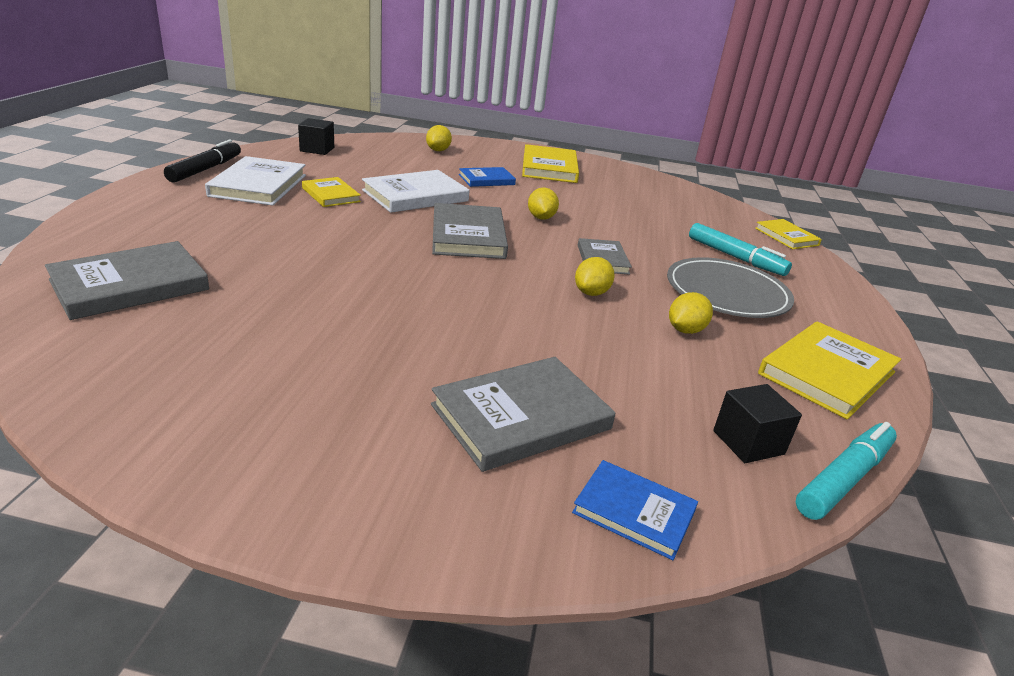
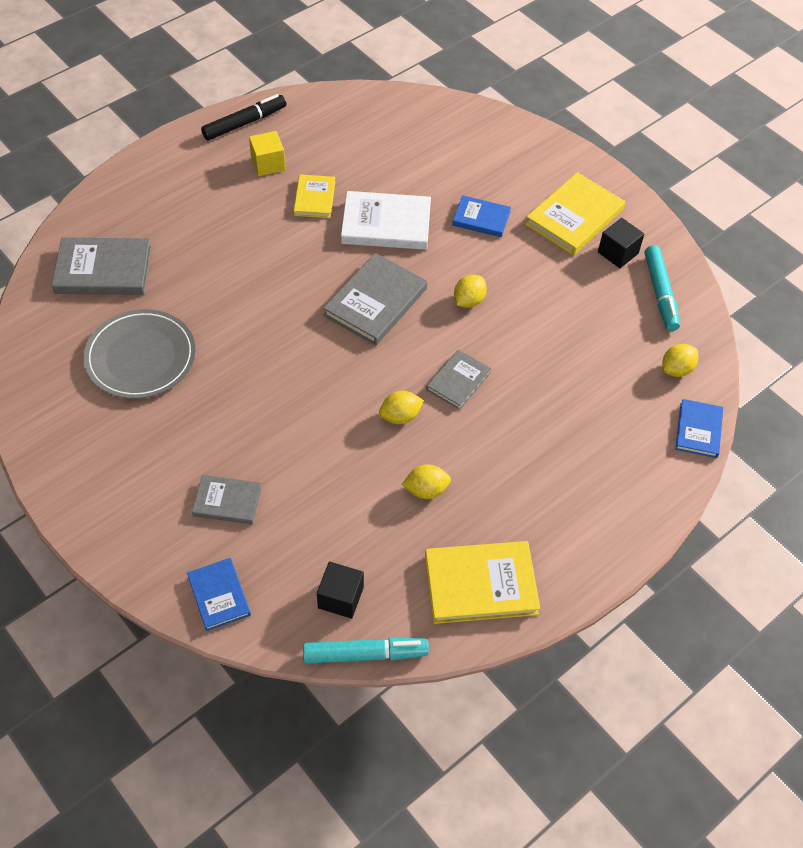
camera: 40 degrees right, 25 degrees up
white book [205,156,306,206] -> yellow cube [249,131,286,176]
black cube [298,118,334,155] -> black cube moved to [598,218,644,268]
yellow lemon [426,125,452,151] -> yellow lemon moved to [662,344,698,377]
grey book [431,357,616,472] -> grey book [192,475,262,524], size x0.60
grey plate [667,257,794,318] -> grey plate moved to [84,309,196,399]
turquoise marker [689,223,792,276] -> turquoise marker moved to [645,245,680,331]
yellow book [755,219,822,249] -> blue book [675,399,723,458]

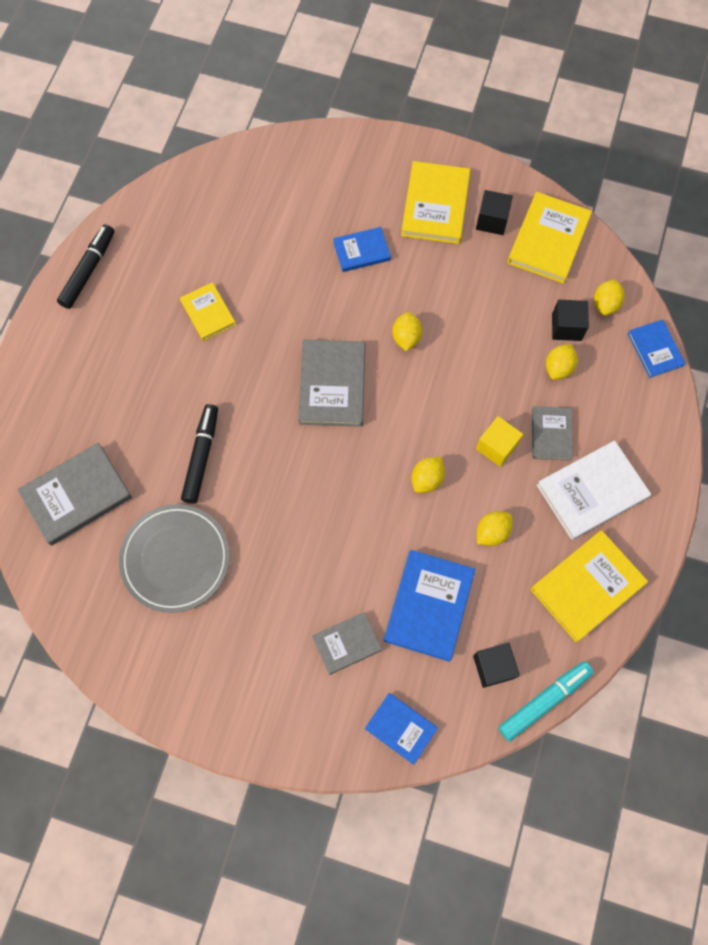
camera: 30 degrees left, 15 degrees up
yellow cube [249,131,286,176] -> yellow cube moved to [476,416,523,467]
white book [341,191,431,250] -> white book moved to [537,440,651,540]
grey book [426,349,491,410] -> grey book moved to [532,406,573,461]
turquoise marker [645,245,680,331] -> yellow book [507,192,592,284]
none -> black marker [181,404,218,504]
none -> blue book [384,550,476,662]
none -> yellow lemon [546,344,578,380]
none -> black cube [552,300,589,341]

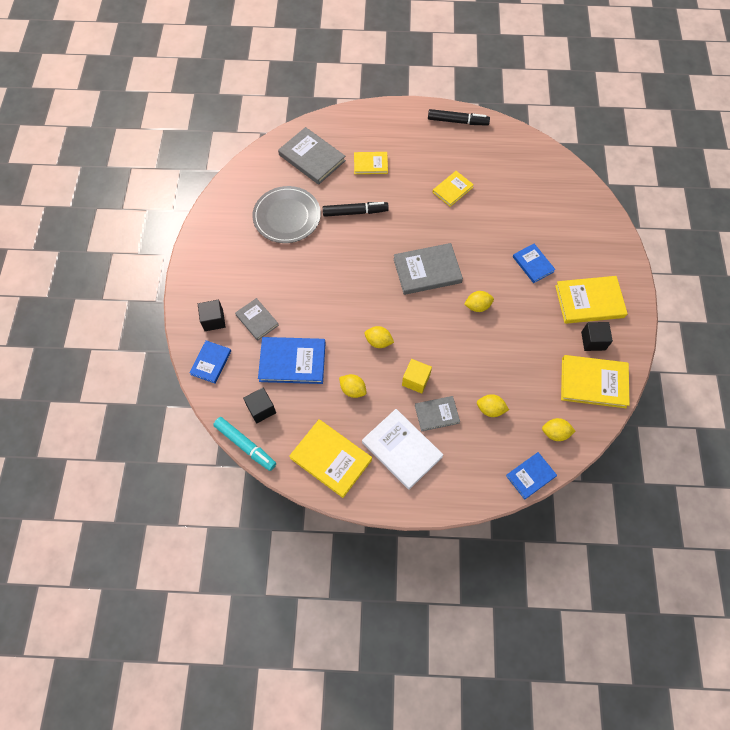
camera: 75 degrees right, 5 degrees down
black cube [552,300,589,341] -> black cube moved to [198,300,226,331]
none -> yellow book [354,152,388,174]

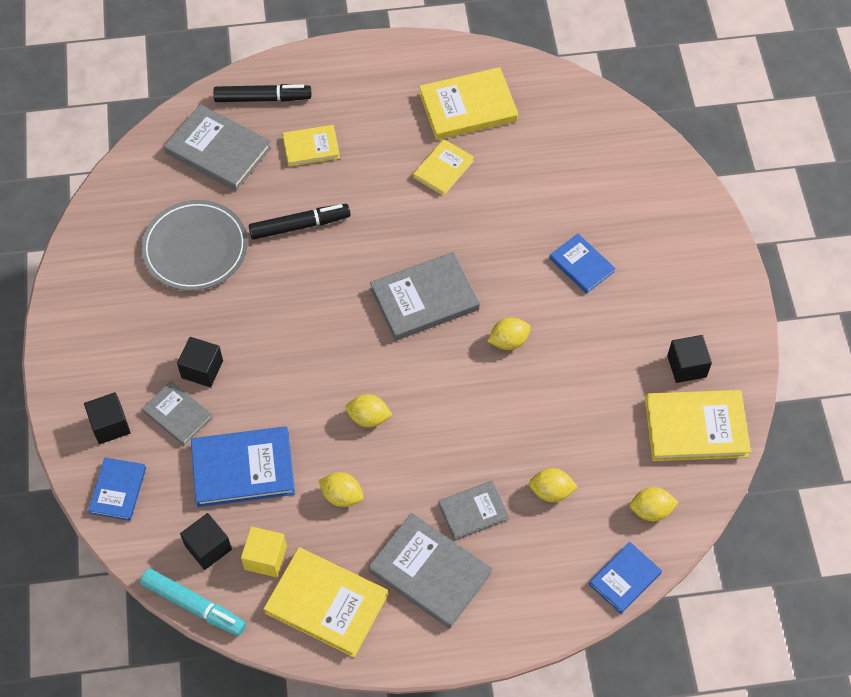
camera: 10 degrees left, 5 degrees down
white book [362,409,443,490] -> grey book [368,513,492,629]
yellow cube [402,359,432,394] -> yellow cube moved to [241,526,287,577]
black marker [428,109,490,126] -> black marker moved to [213,84,311,102]
yellow book [555,276,628,324] -> yellow book moved to [419,67,518,140]
none -> black cube [177,337,223,387]

